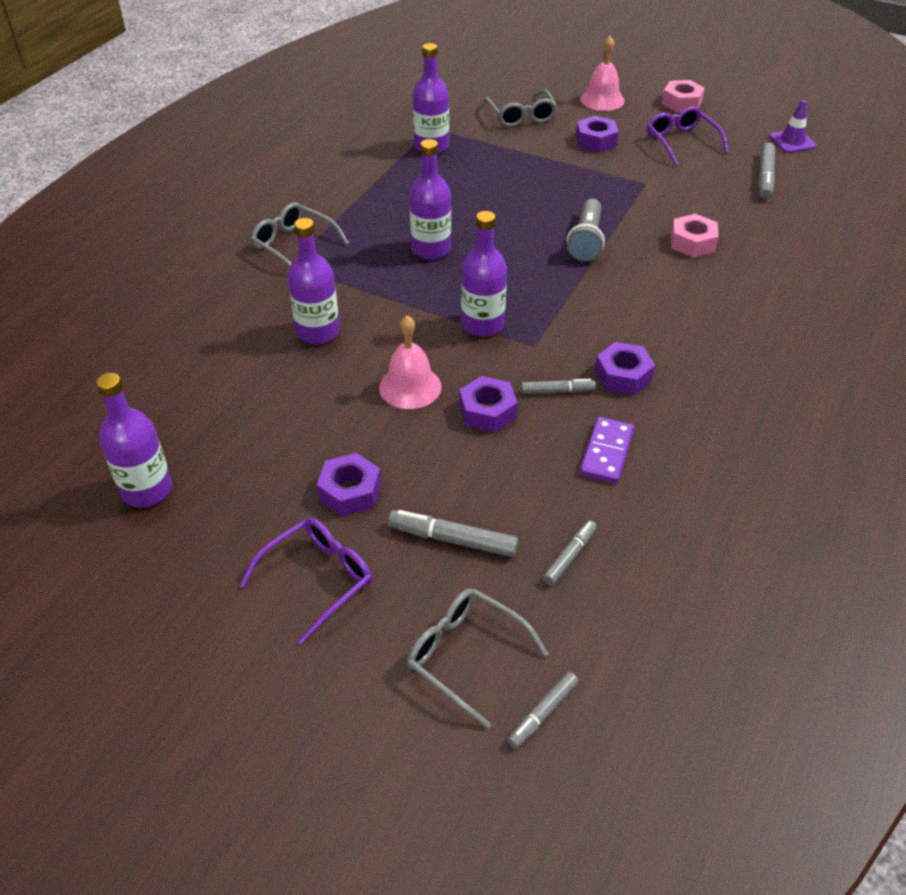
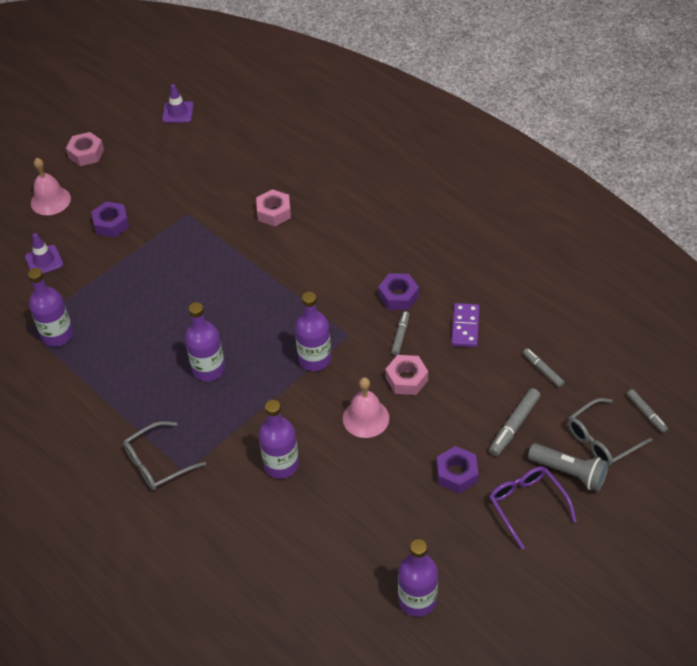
camera: 70 degrees left, 5 degrees up
purple nut [459,376,518,433] -> pink nut [385,355,428,395]
grey glasses [483,89,557,127] -> purple traffic cone [25,233,63,274]
grey flashlight [567,199,605,262] -> grey flashlight moved to [528,443,609,491]
purple domino [580,417,634,483] -> purple domino turned 60 degrees clockwise [451,303,480,347]
purple glasses [647,106,729,166] -> none
grey marker [758,143,775,199] -> none

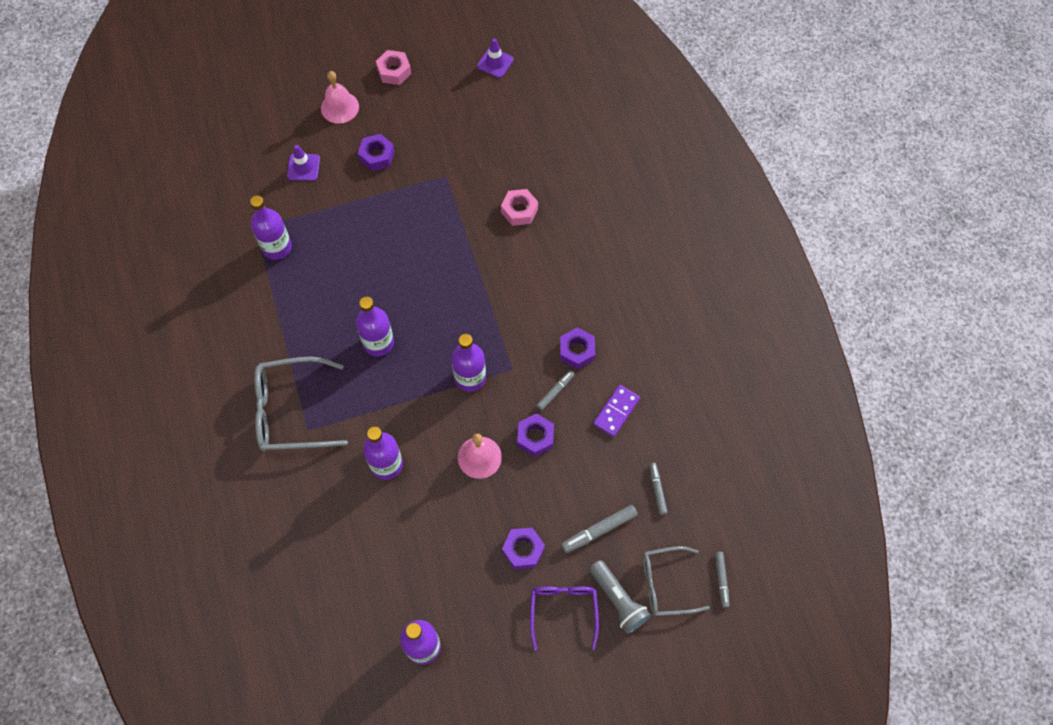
camera: 25 degrees right, 15 degrees up
grey glasses [123,421,206,490] -> grey glasses [254,356,348,451], size x1.54
pink nut [385,355,428,395] -> purple nut [517,413,554,457]

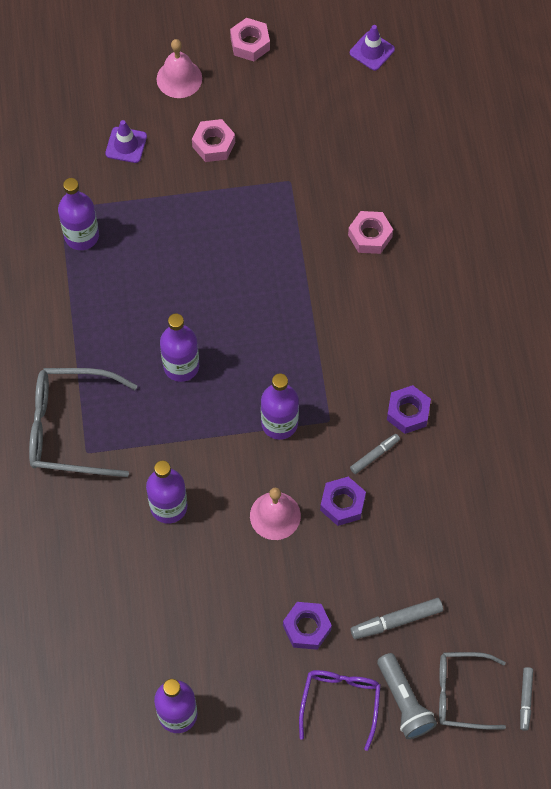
camera: 10 degrees right, 0 degrees up
purple nut [358,134,395,171] -> pink nut [192,119,235,162]
purple domino [593,385,640,437] -> none
grey marker [649,463,668,515] -> none

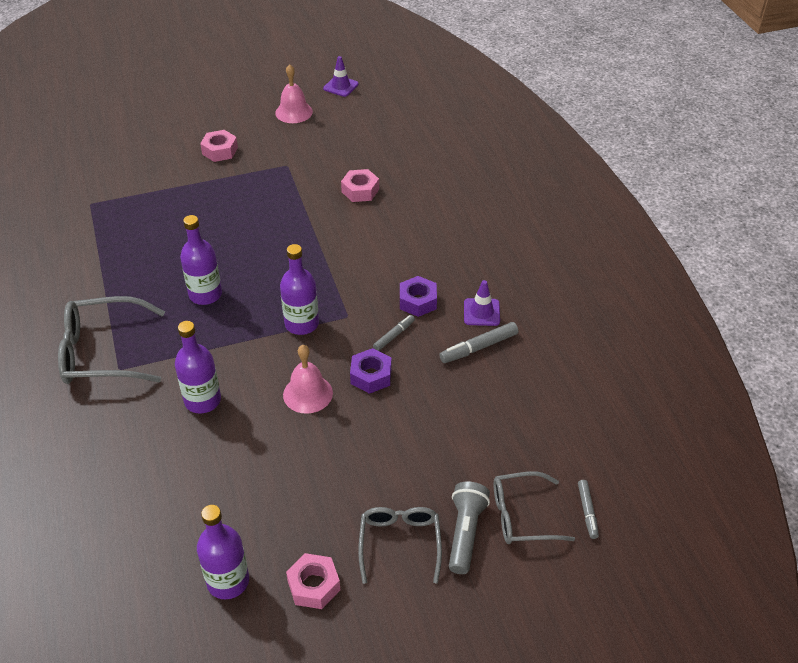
camera: 10 degrees left, 20 degrees down
purple bottle [58,178,99,250] -> none
purple traffic cone [105,120,147,163] -> purple traffic cone moved to [464,280,500,326]
pink bell [157,39,202,98] -> pink bell moved to [275,64,313,123]
pink nut [230,18,270,61] -> pink nut moved to [286,553,340,609]
purple nut [283,602,332,650] -> none
purple glasses [299,670,381,751] -> grey glasses [358,507,442,584]
grey marker [351,598,443,639] -> grey marker moved to [439,322,518,363]
grey flashlight [377,653,437,739] -> grey flashlight turned 135 degrees counterclockwise [449,482,490,574]

